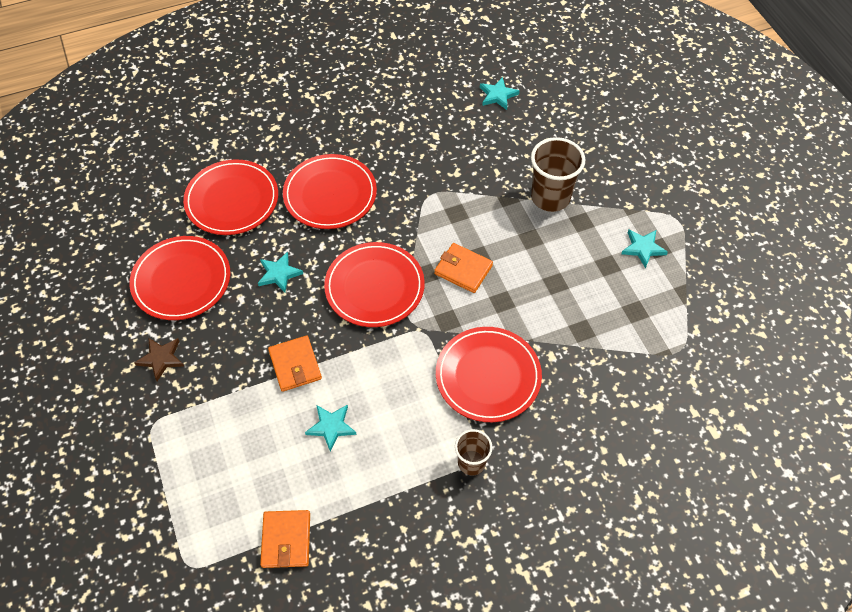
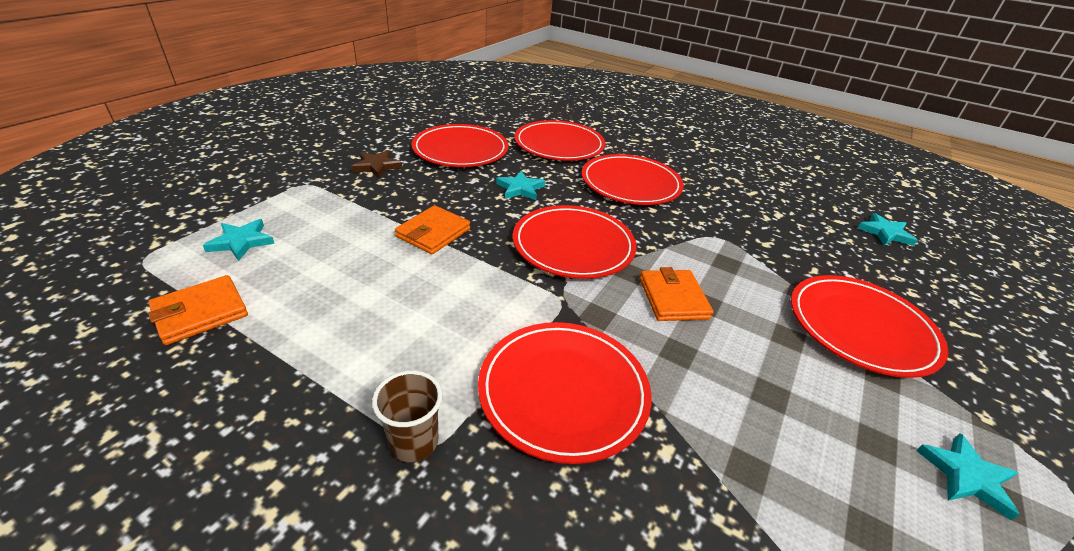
camera: 50 degrees right, 20 degrees down
turquoise star [305,405,357,452] -> turquoise star moved to [203,219,275,261]
brown cup [531,137,585,212] -> red plate [791,275,949,378]

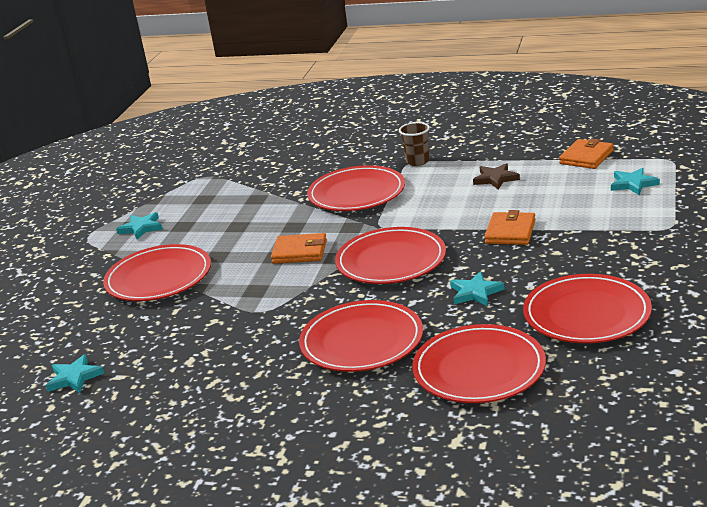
camera: 170 degrees right, 10 degrees down
brown star [351,150,402,178] -> brown star moved to [473,163,520,190]
orange wallet [640,267,714,321] -> orange wallet turned 60 degrees counterclockwise [271,233,327,264]

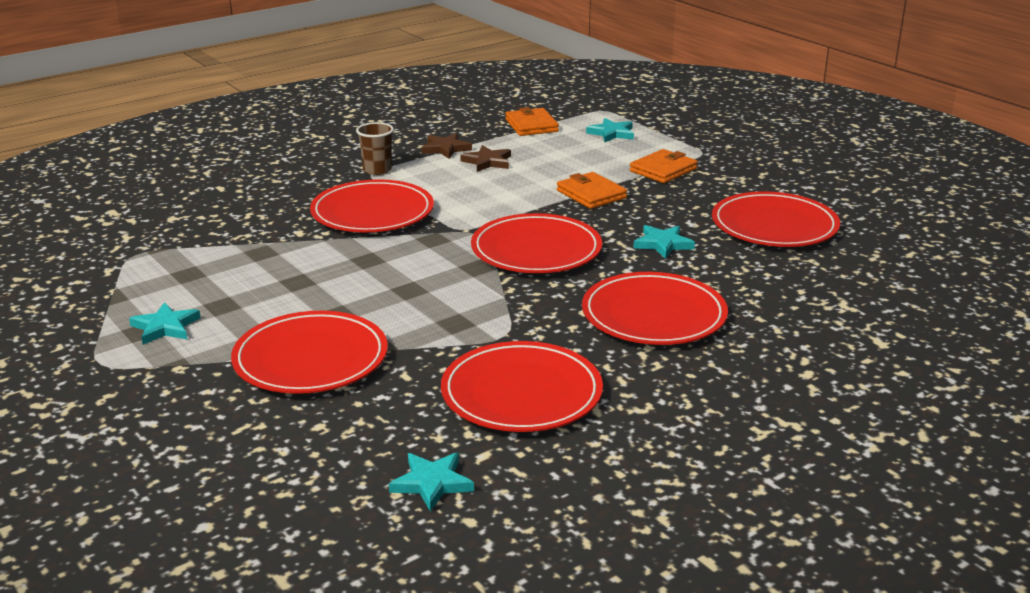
camera: 55 degrees left, 0 degrees up
orange wallet [271,233,327,264] -> orange wallet moved to [630,149,698,183]
red plate [412,324,546,403] -> red plate moved to [441,341,603,432]
none -> brown star [421,133,472,159]

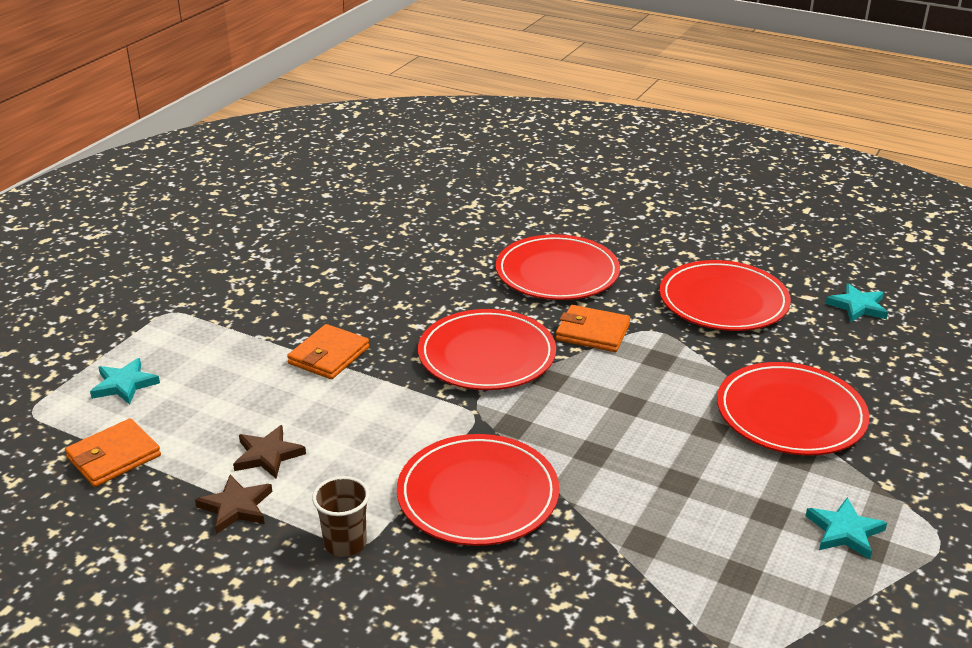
camera: 115 degrees left, 5 degrees up
orange wallet [630,149,698,183] -> orange wallet moved to [556,305,630,352]
turquoise star [634,225,695,259] -> none
red plate [712,191,840,247] -> none

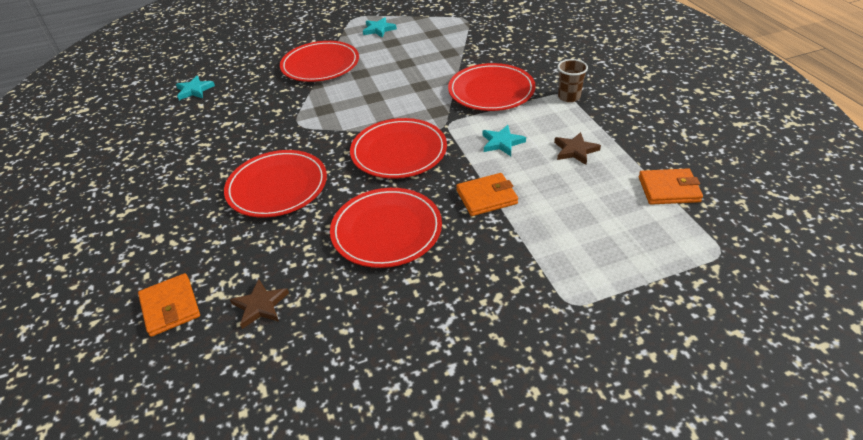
camera: 135 degrees left, 10 degrees up
turquoise star [90,358,160,405] -> turquoise star moved to [483,125,526,156]
brown star [195,475,273,534] -> brown star moved to [230,279,289,329]
orange wallet [556,305,630,352] -> orange wallet moved to [138,273,200,337]
red plate [660,260,791,331] -> red plate moved to [330,188,442,268]

